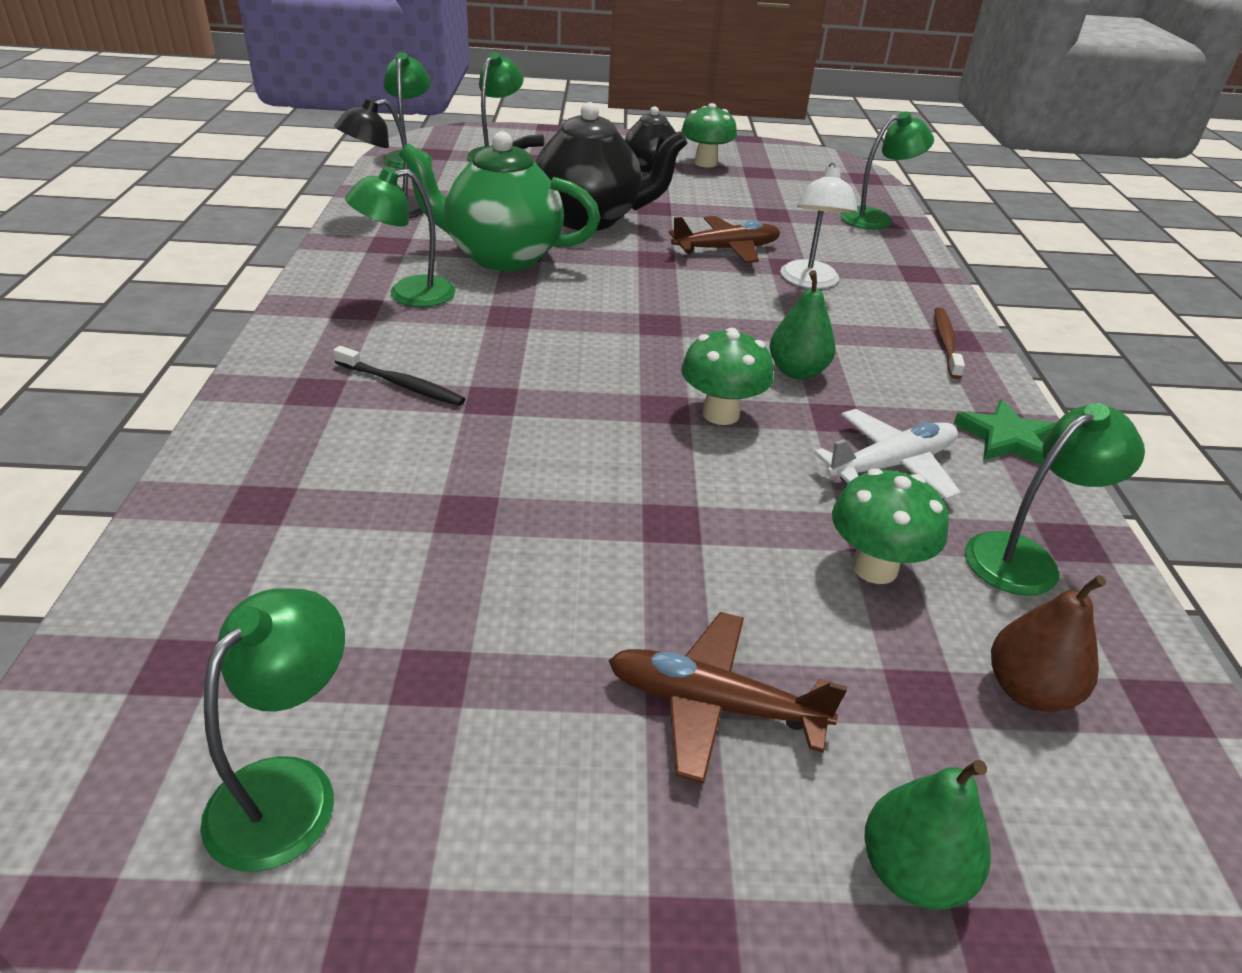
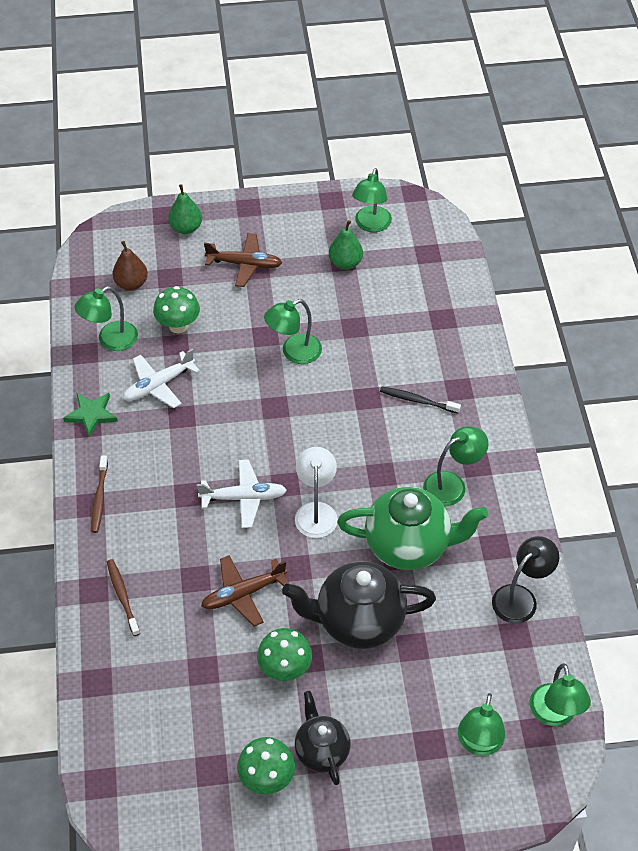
camera: 175 degrees right, 15 degrees up
green mushroom [681,328,773,425] -> green mushroom moved to [257,628,312,681]
green pear [770,270,836,379] -> green pear moved to [329,220,363,270]
white lamp [780,163,858,289] -> white lamp moved to [295,447,338,538]
green lamp [840,111,934,230] -> green lamp moved to [264,299,322,364]
none -> brown toothbrush [107,559,140,636]
none -> white plane [197,459,287,528]

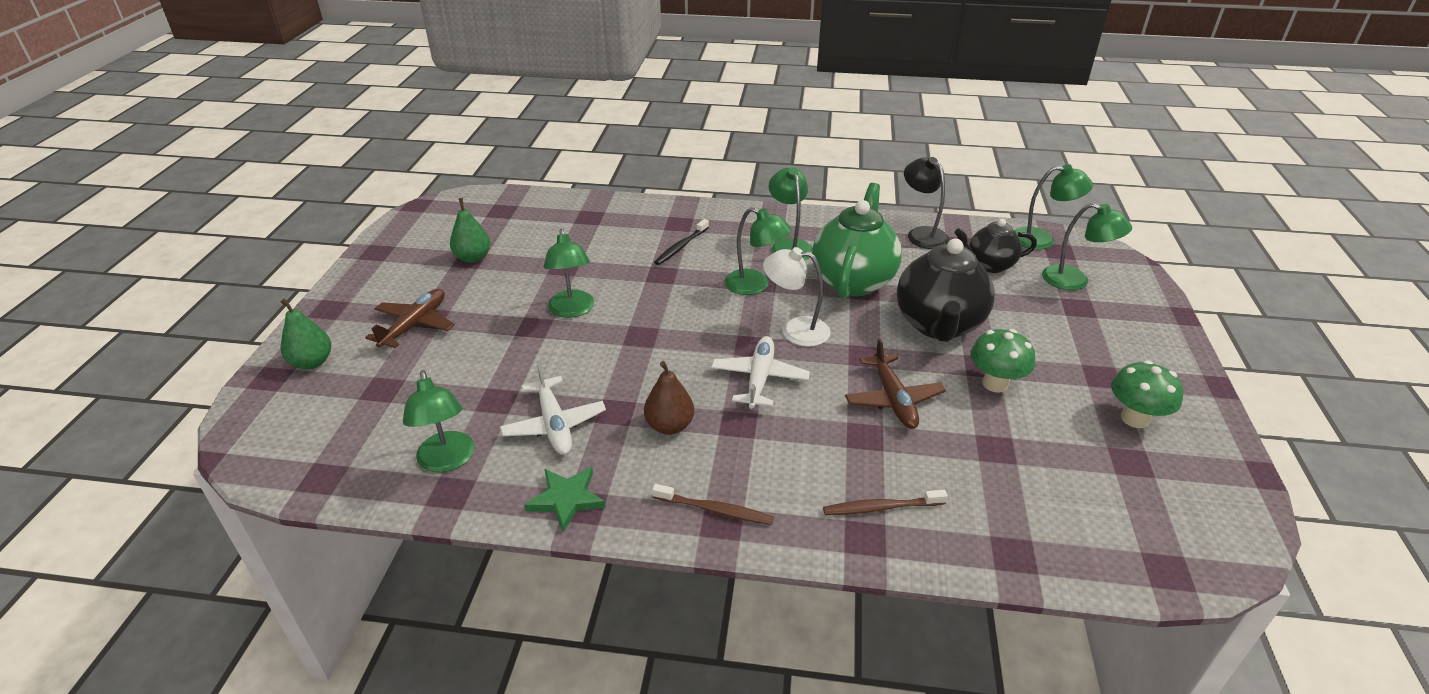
camera: 75 degrees left, 15 degrees down
brown pear [113,241,148,290] -> brown pear moved to [644,361,694,435]
green mushroom [153,286,200,333] -> none
black teapot [295,691,350,785] -> black teapot moved to [954,218,1037,273]
green lamp [352,168,392,232] -> green lamp moved to [724,207,792,295]

